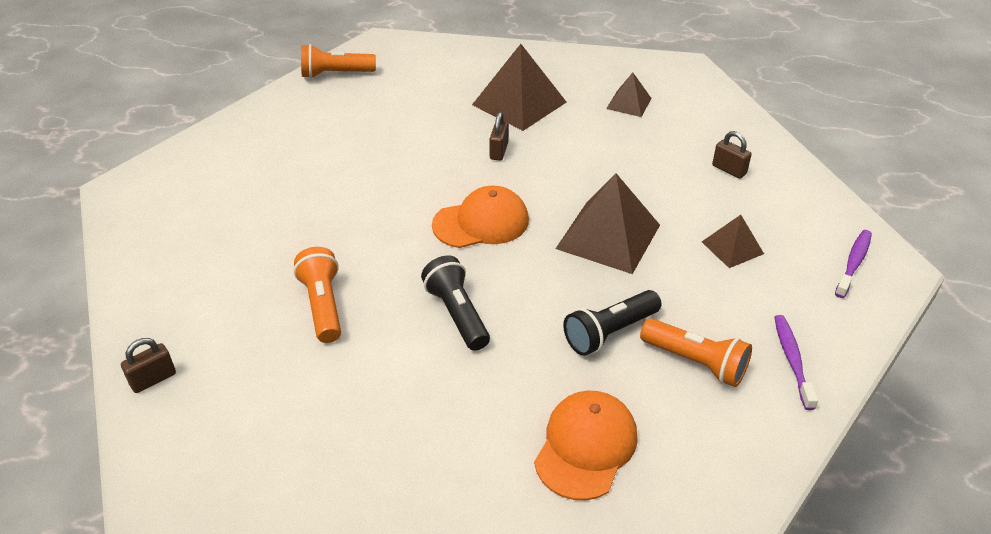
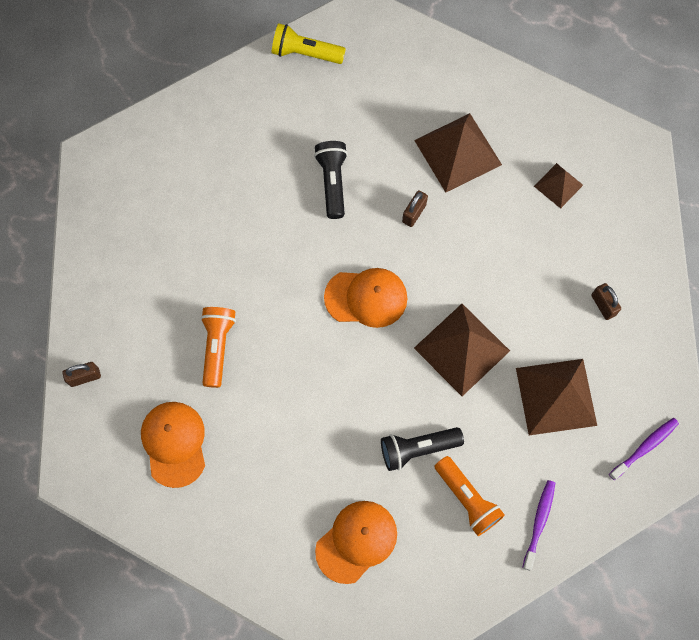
camera: 20 degrees right, 30 degrees up
orange flashlight [301,44,376,78] -> yellow flashlight [272,23,346,64]
black flashlight [421,255,490,351] -> black flashlight moved to [314,141,348,219]
brown pyramid [702,215,764,268] -> brown pyramid [516,359,597,435], size x1.86
none -> orange cap [141,402,205,488]

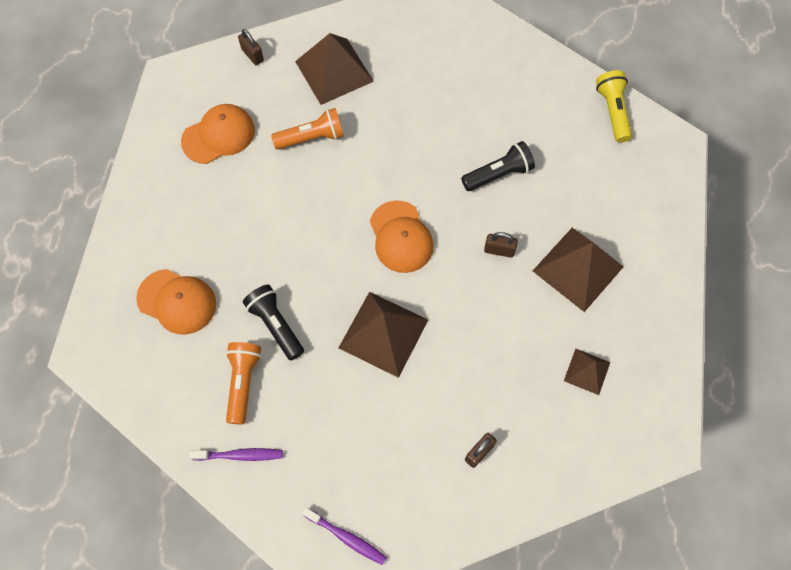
camera: 70 degrees right, 5 degrees down
orange flashlight [435,456,505,536] -> orange flashlight turned 150 degrees clockwise [226,342,262,424]
brown pyramid [516,359,597,435] -> brown pyramid moved to [295,33,374,105]

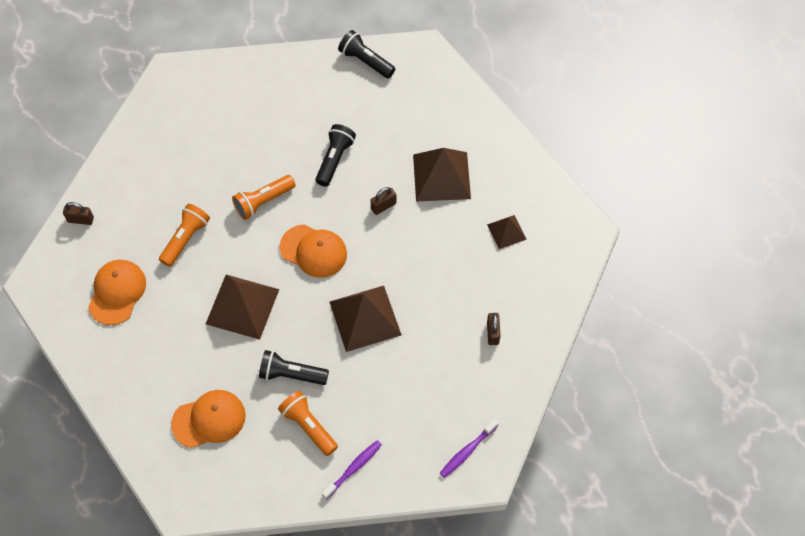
camera: 45 degrees left, 5 degrees down
brown pyramid [295,33,374,105] -> brown pyramid moved to [206,275,279,340]
purple toothbrush [302,507,387,565] -> purple toothbrush turned 150 degrees clockwise [440,419,498,478]
yellow flashlight [596,70,632,143] -> black flashlight [338,30,395,78]
none -> orange flashlight [232,175,296,220]

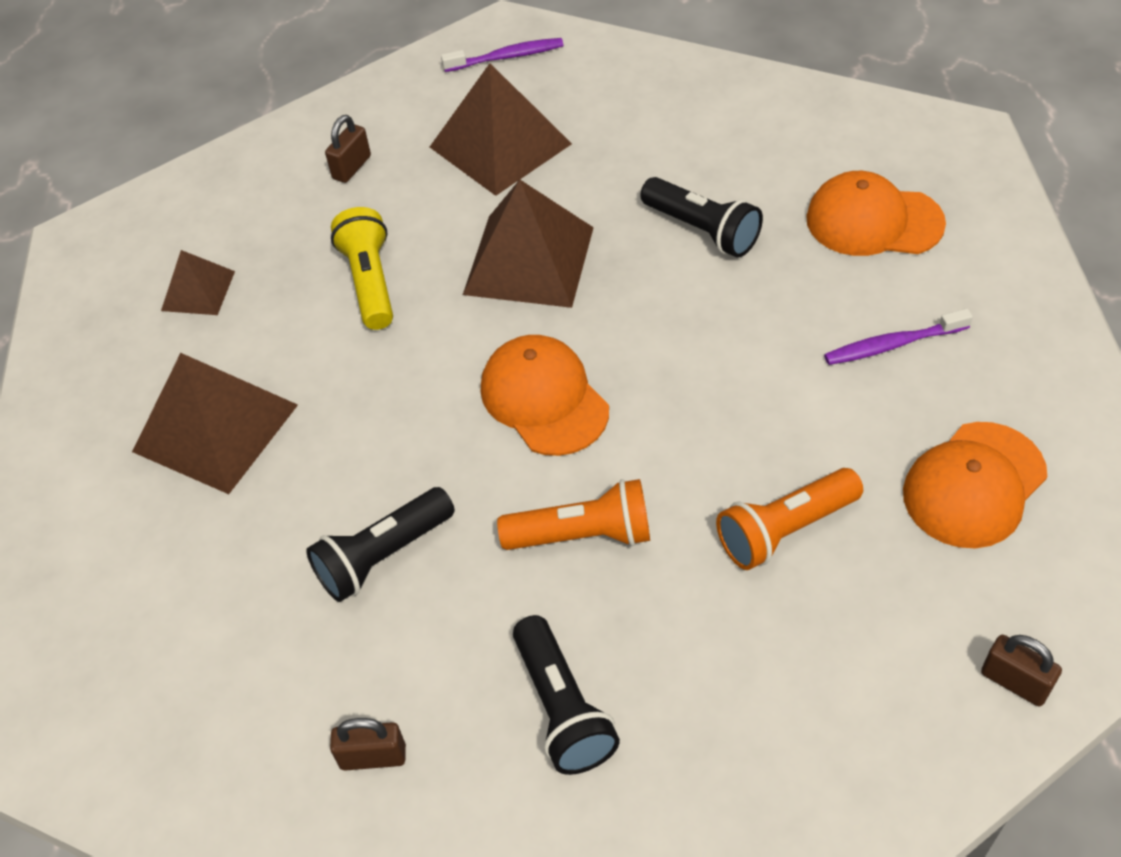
camera: 145 degrees left, 10 degrees down
brown pyramid [206,275,279,340] -> brown pyramid moved to [430,63,572,196]
orange flashlight [278,391,338,456] -> none
purple toothbrush [322,440,382,500] -> purple toothbrush moved to [824,308,973,365]
black flashlight [338,30,395,78] -> black flashlight moved to [513,615,620,775]
brown padlock [371,187,396,215] -> brown padlock moved to [330,718,406,771]
none -> yellow flashlight [331,207,393,330]

